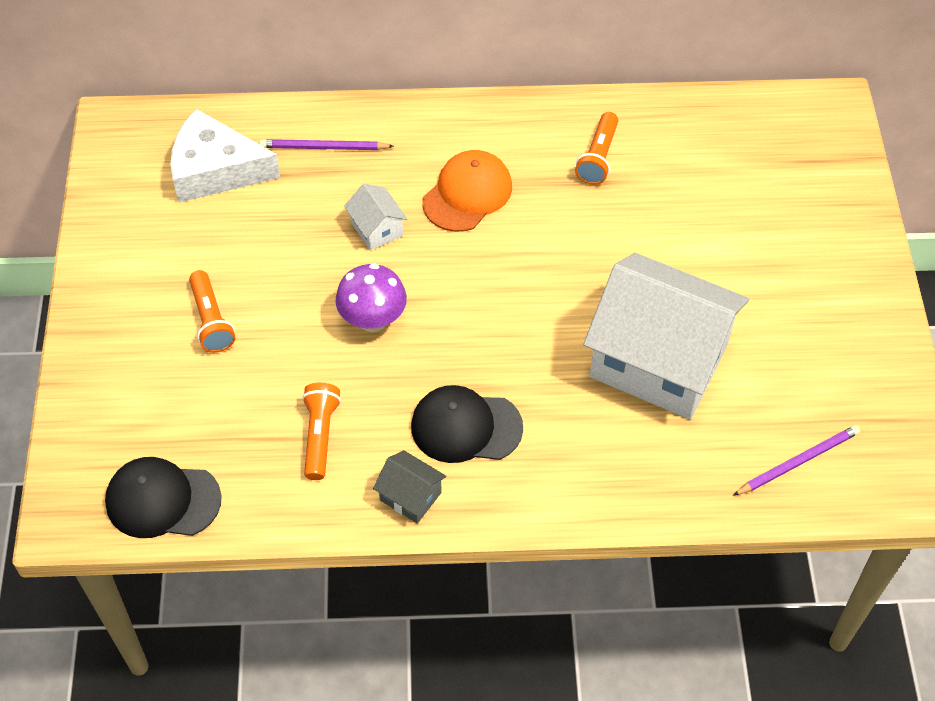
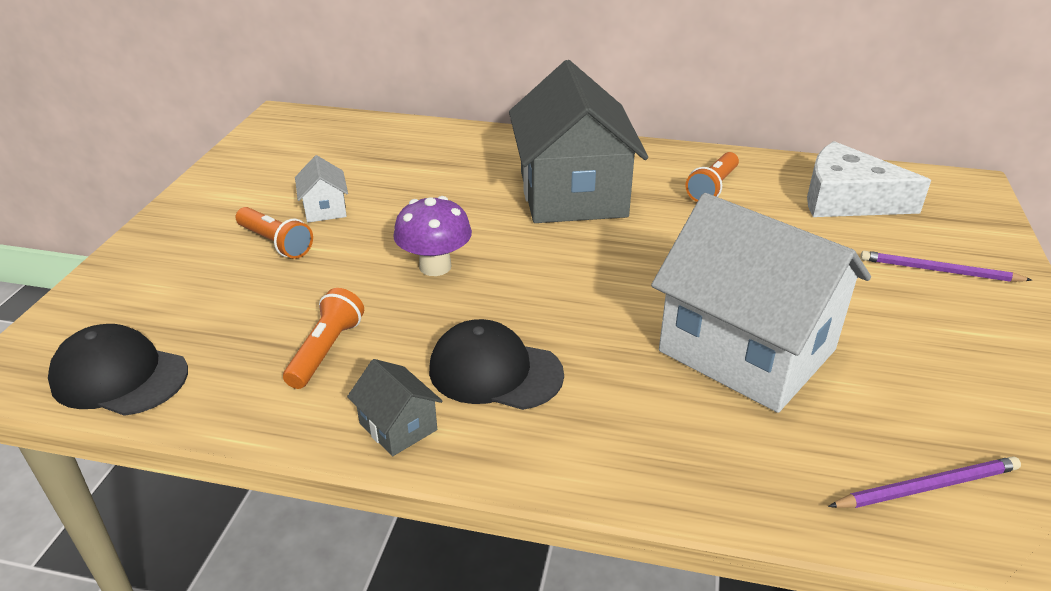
camera: 15 degrees right, 20 degrees down
white cheese [170,109,280,203] -> white cheese moved to [807,141,931,217]
orange flashlight [189,270,235,353] -> orange flashlight turned 45 degrees counterclockwise [236,207,313,259]
purple pencil [259,139,394,150] -> purple pencil moved to [860,251,1032,282]
white house [344,183,407,251] -> white house moved to [295,155,348,223]
orange cap [422,150,512,232] -> grey house [509,60,648,223]

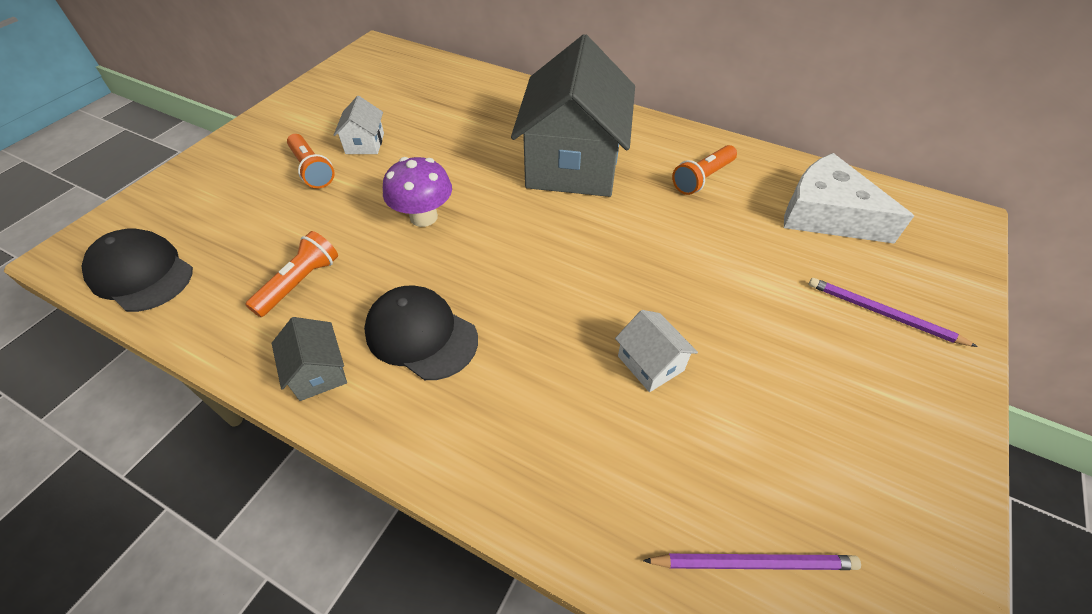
camera: 15 degrees right, 15 degrees up
white house [651,193,871,413] -> white house [615,310,698,392], size x0.40

